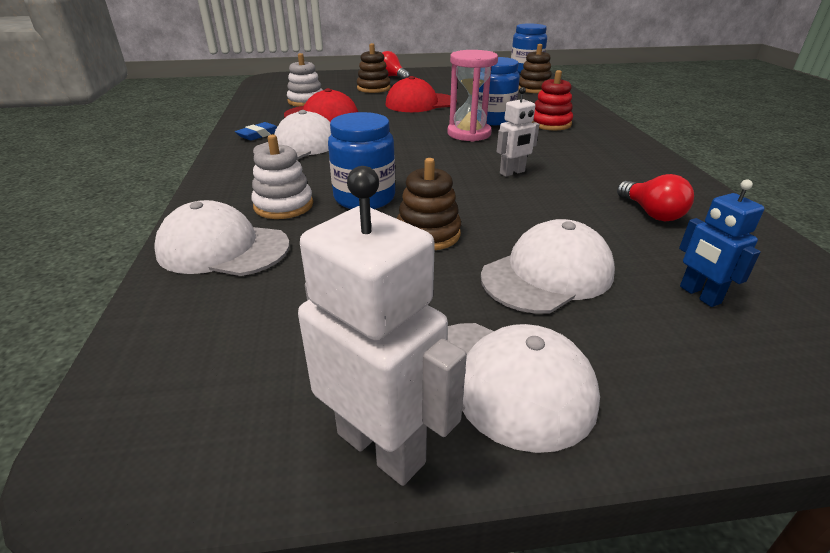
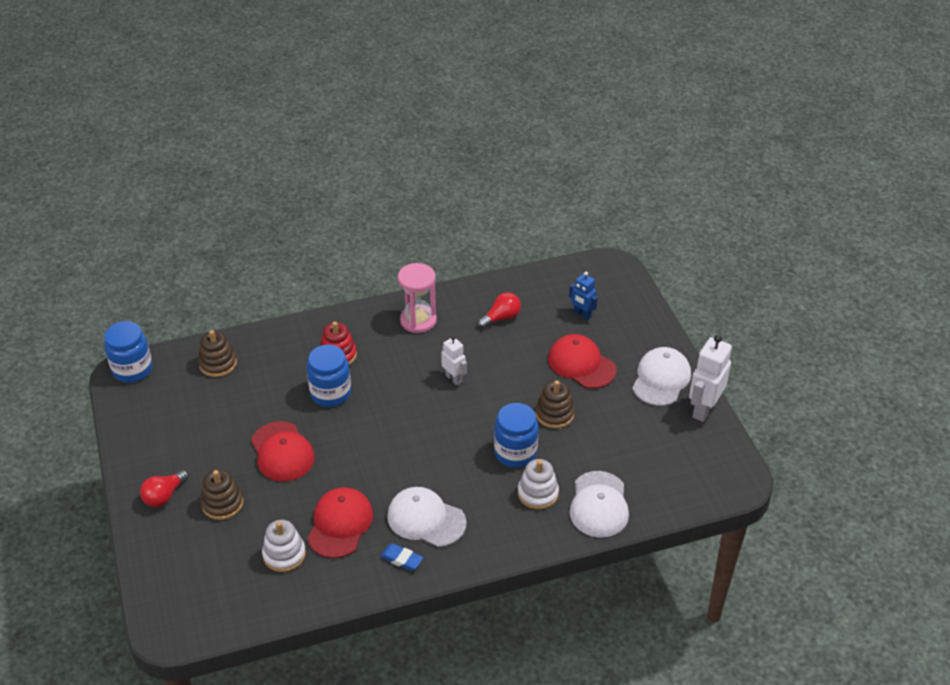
camera: 100 degrees left, 10 degrees up
pink hourglass [448,50,498,142] -> pink hourglass moved to [398,263,437,333]
white cap [481,219,615,314] -> red cap [548,334,616,389]
blue robot [679,179,764,307] -> blue robot turned 75 degrees clockwise [569,272,598,320]

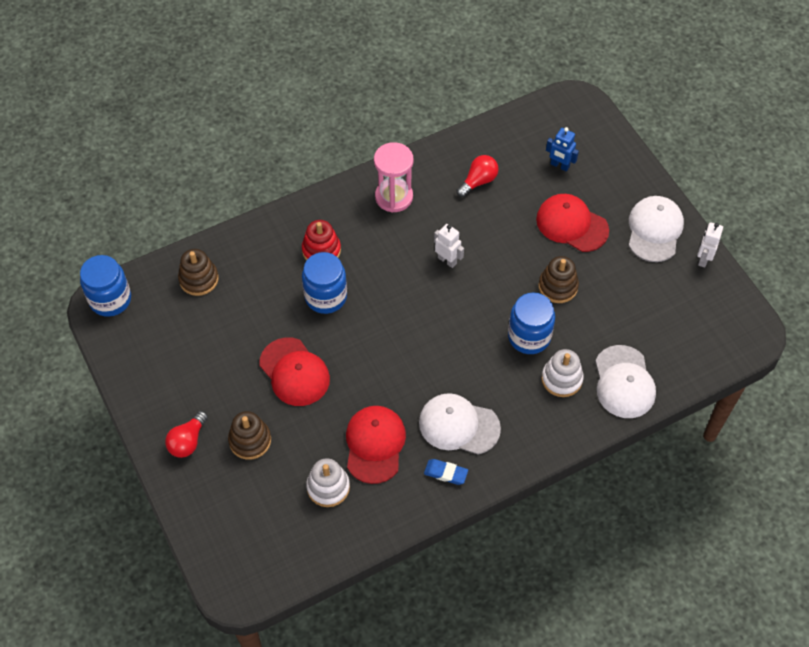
camera: 10 degrees left, 15 degrees up
white robot [689,335,732,422] -> white robot [697,222,723,268], size x0.59

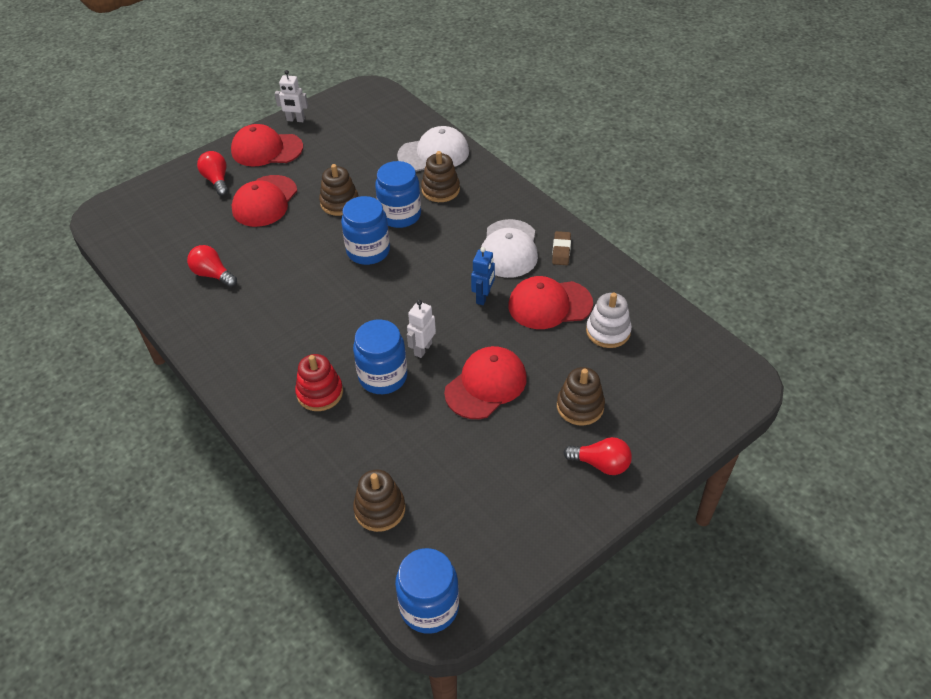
camera: 100 degrees left, 10 degrees down
pink hourglass [374,142,413,213] -> none
blue eraser [424,459,468,485] -> brown eraser [552,231,571,265]
white robot [434,224,464,268] -> white robot moved to [407,300,436,358]
white stacking toy [541,349,584,397] -> brown stacking toy [421,151,460,202]
blue robot [546,127,579,172] -> blue robot moved to [471,247,495,305]
white cap [629,196,684,262] -> red cap [231,124,303,167]
none -> red light bulb [197,151,228,196]
none -> blue jar [341,196,390,265]

